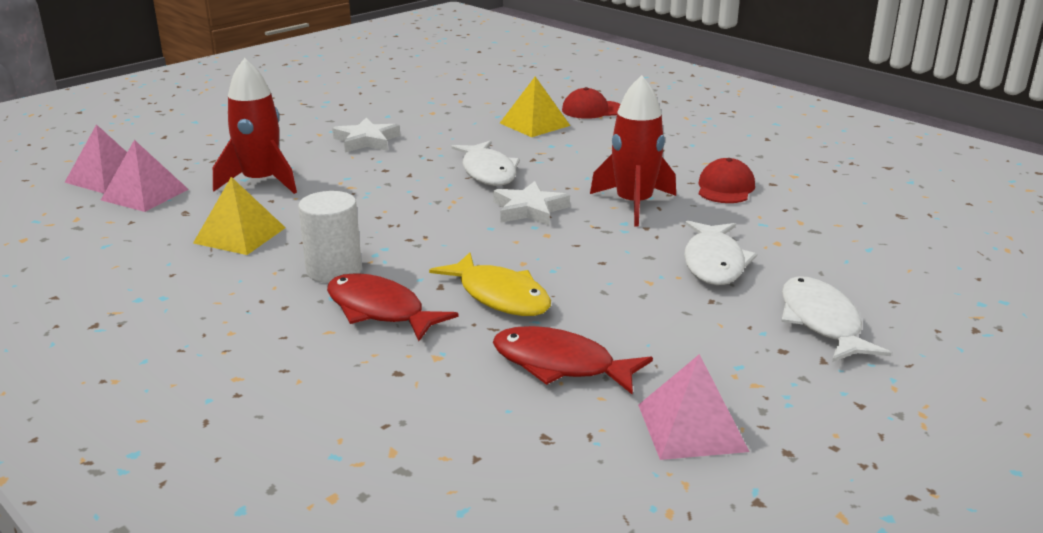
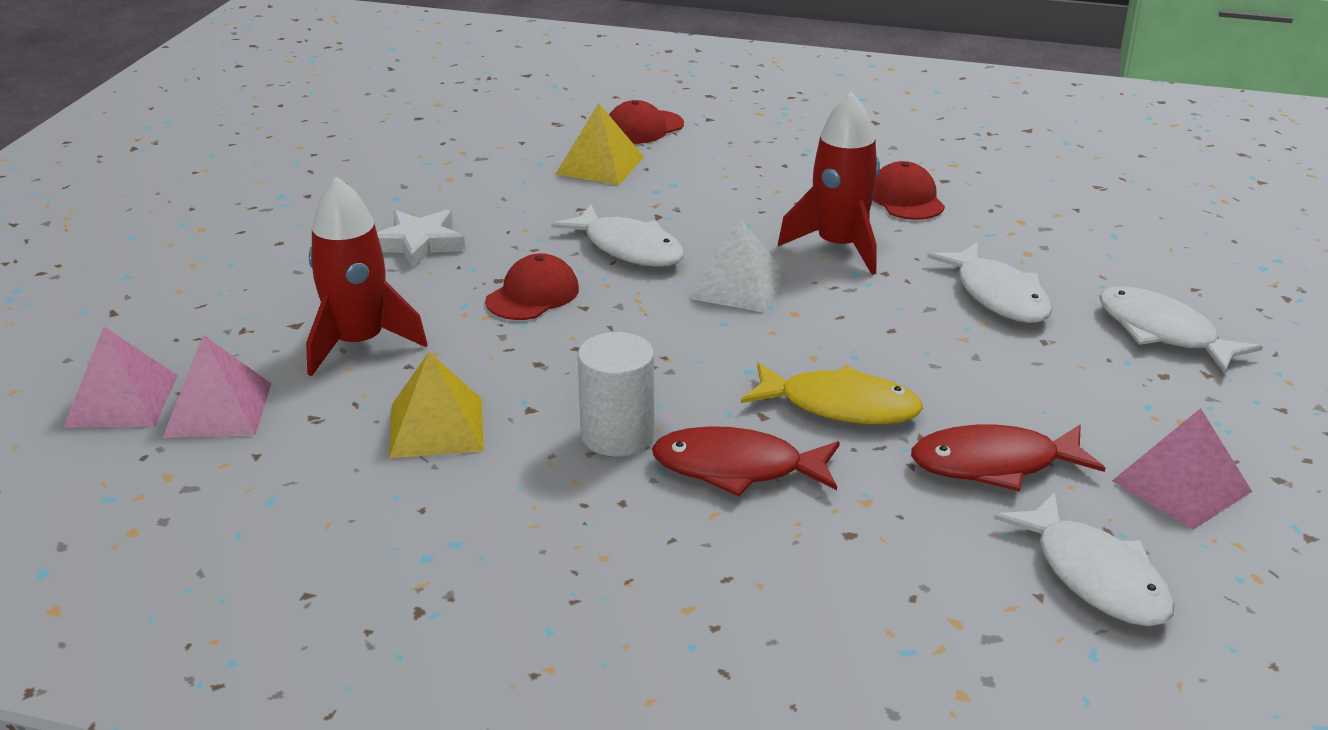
camera: 30 degrees left, 5 degrees up
white star [493,181,570,226] -> white pyramid [688,217,787,313]
none -> red cap [485,253,579,320]
none -> white fish [994,492,1174,627]

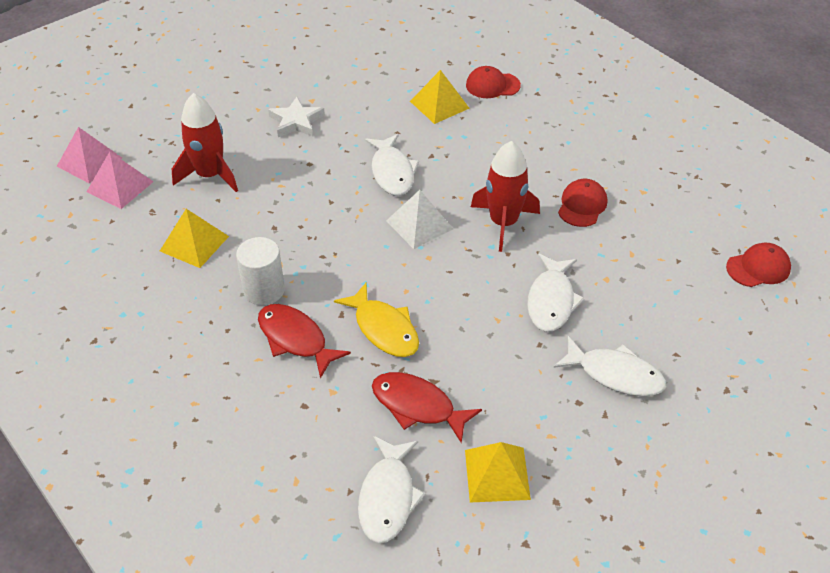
camera: 35 degrees right, 15 degrees up
red cap [485,253,579,320] -> red cap moved to [726,243,791,287]
white fish [1099,286,1263,373] -> white fish turned 120 degrees clockwise [554,336,666,396]
pink pyramid [1112,408,1252,530] -> yellow pyramid [465,442,531,503]

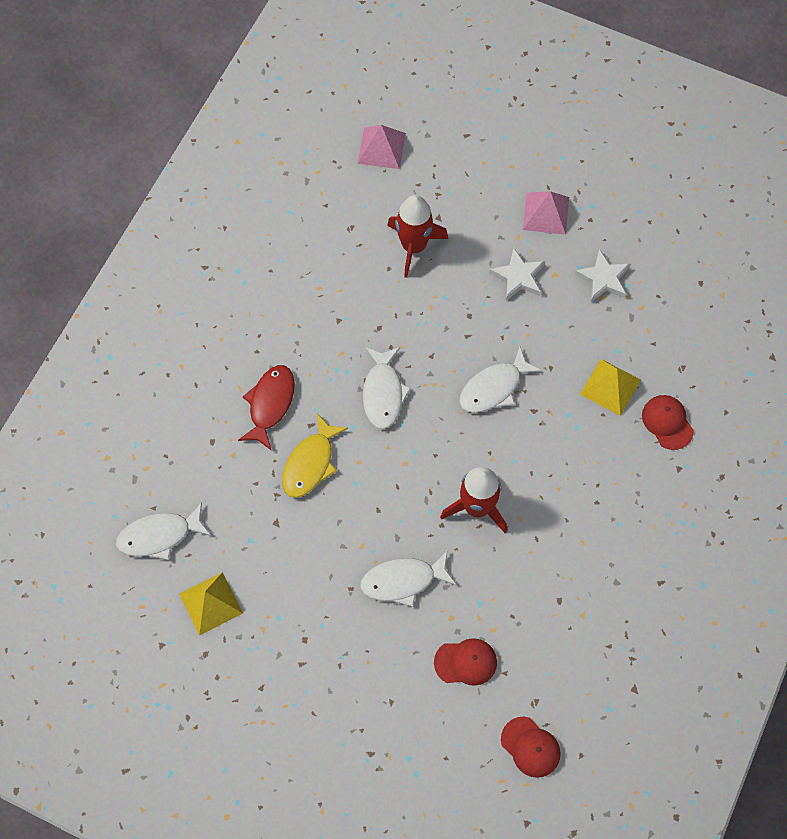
camera: 65 degrees right, 20 degrees up
pink pyramid [87,152,153,209] -> pink pyramid moved to [523,191,569,235]
yellow pyramid [160,209,229,268] -> none
white cylinder [236,237,285,305] -> none
red fish [372,372,482,443] -> none
white pyramid [386,190,453,249] -> none
white fish [554,336,666,396] -> white fish moved to [363,347,411,429]
red cap [558,179,607,227] -> red cap moved to [434,638,497,686]
none -> white star [574,249,630,302]

